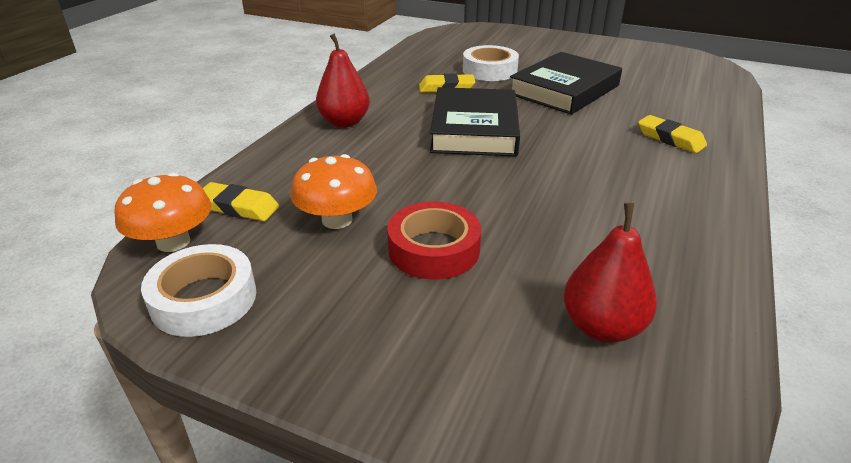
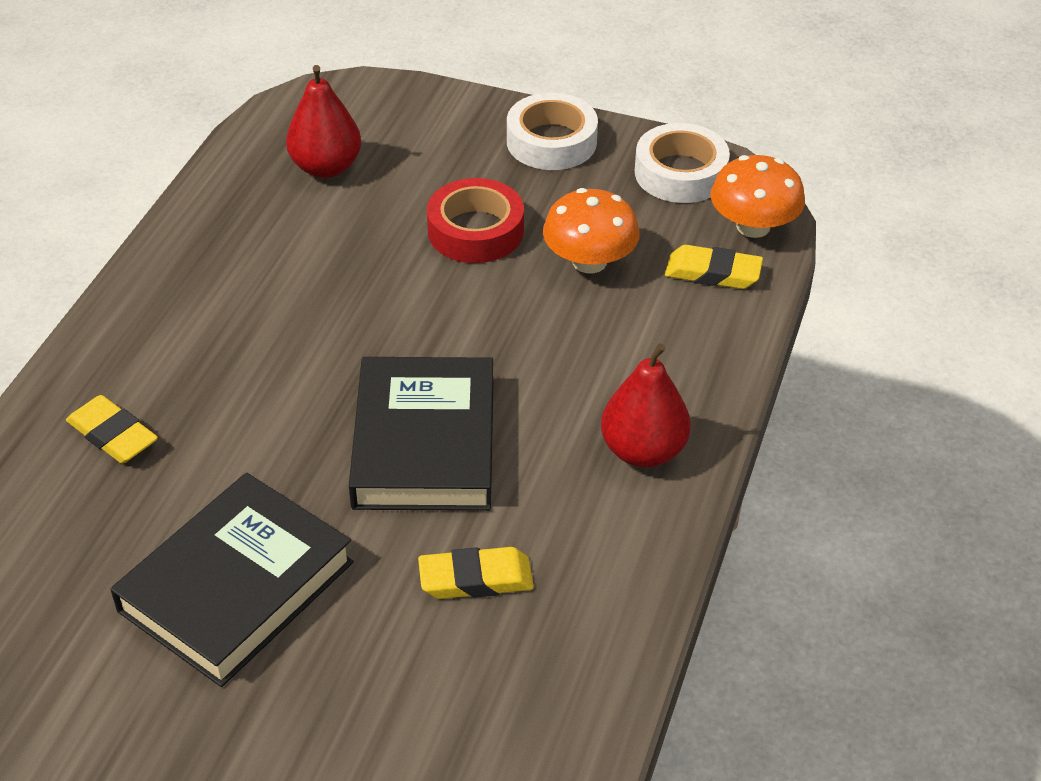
camera: 175 degrees right, 10 degrees up
white tape [463,45,519,81] -> white tape moved to [507,93,598,170]

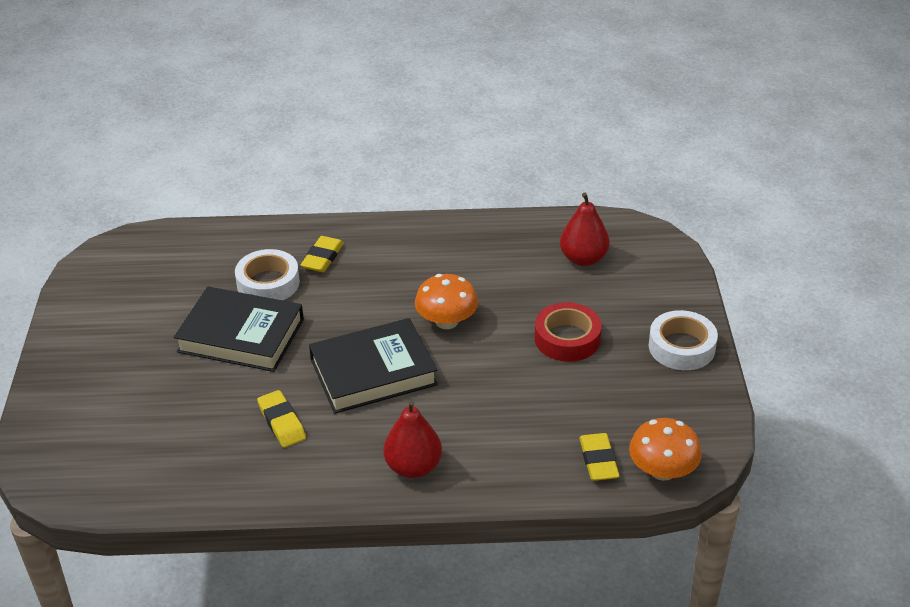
camera: 70 degrees right, 5 degrees down
orange mushroom [543,188,640,273] -> orange mushroom moved to [415,274,478,329]
white tape [635,123,730,203] -> white tape moved to [235,249,300,300]

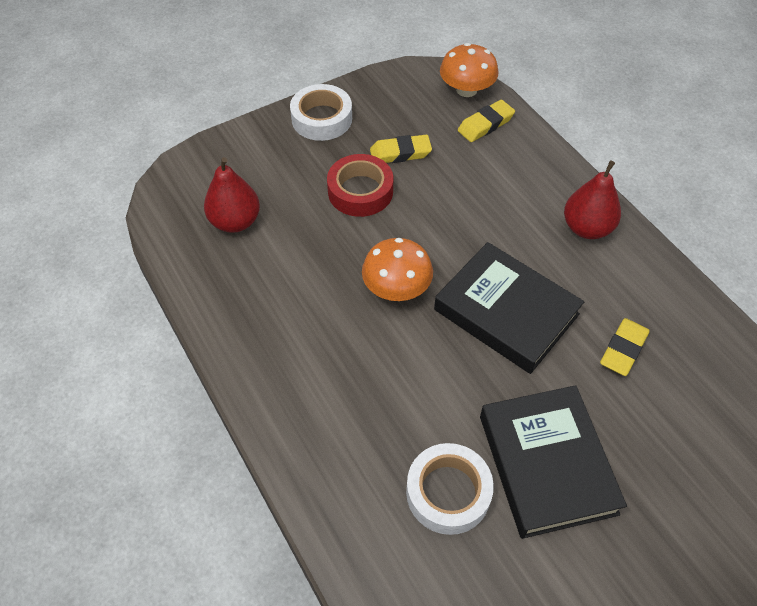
camera: 120 degrees left, 15 degrees up
yellow eraser [301,236,344,272] -> yellow eraser moved to [370,135,432,163]

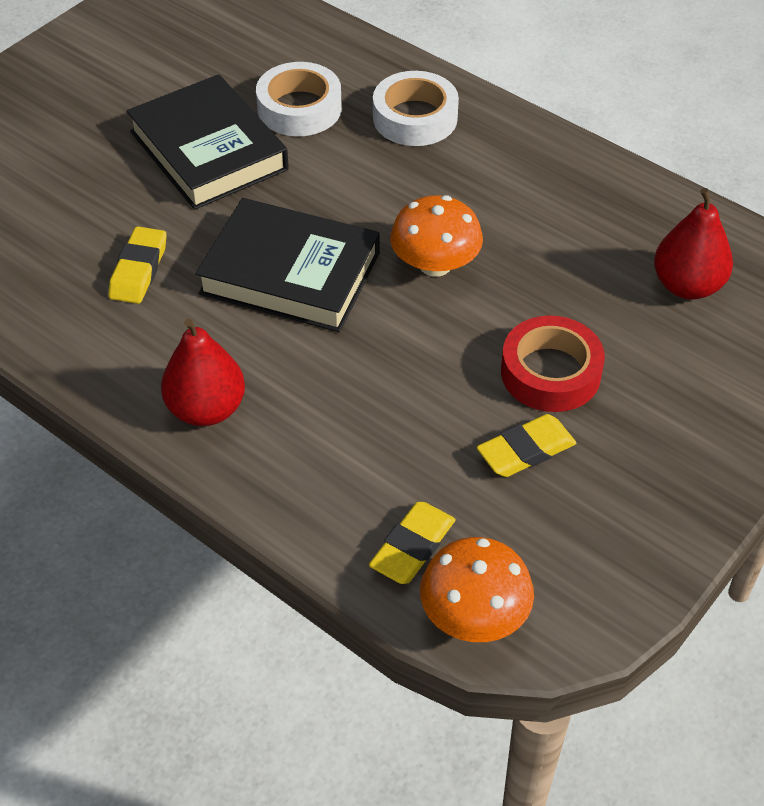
camera: 160 degrees right, 5 degrees down
white tape [290,84,352,141] -> white tape moved to [373,71,459,146]

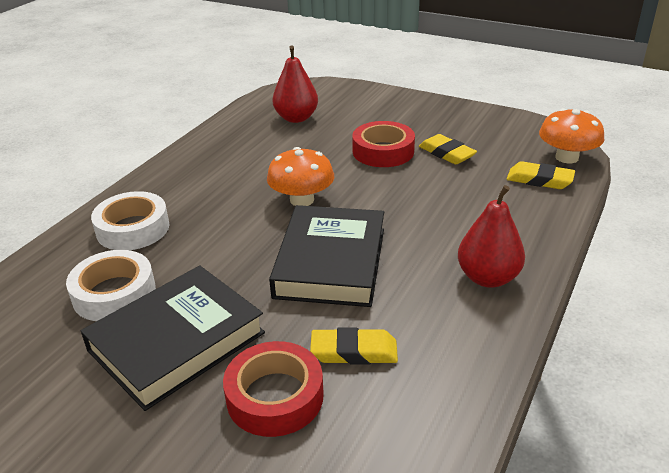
camera: 100 degrees left, 15 degrees down
none -> red tape [223,341,324,437]

